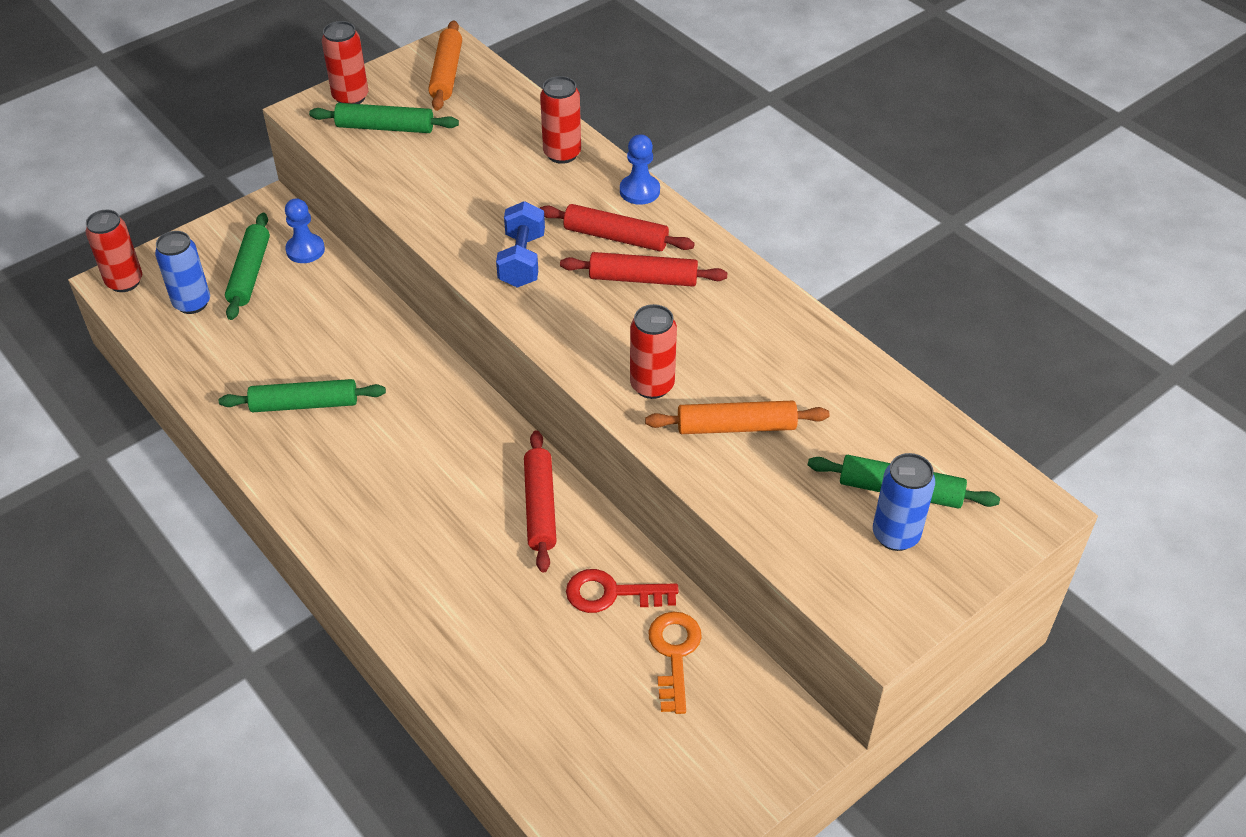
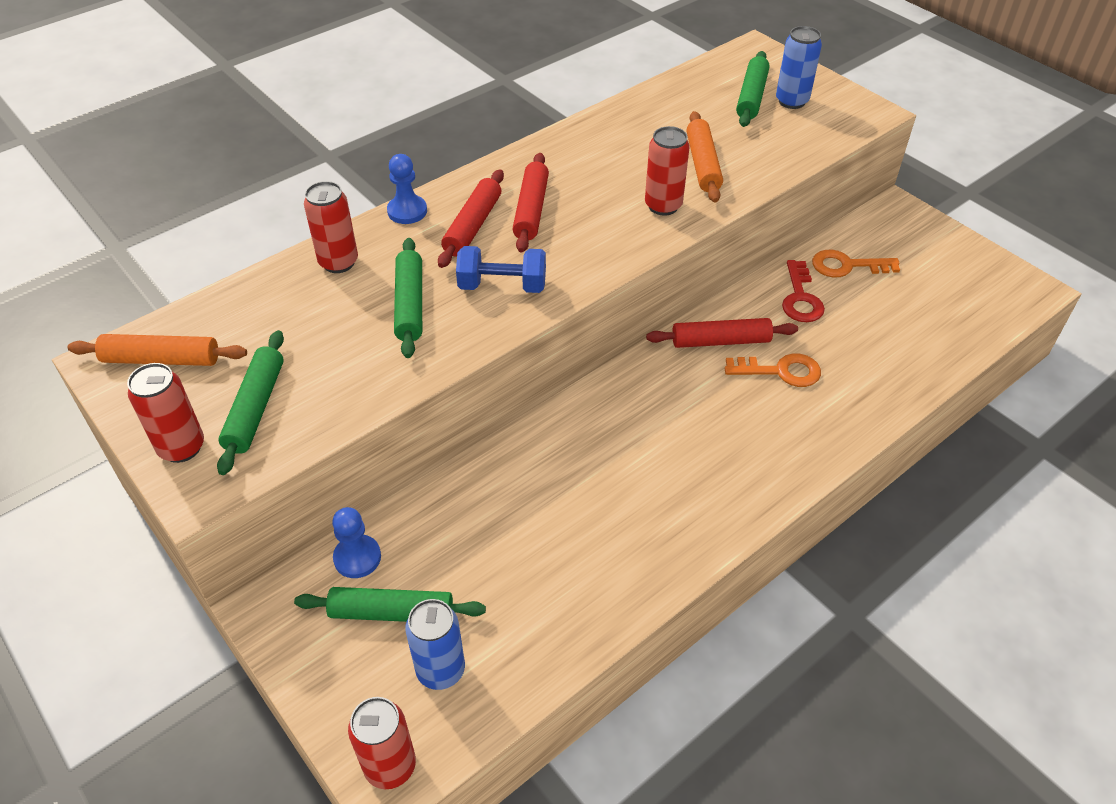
camera: 90 degrees left, 0 degrees up
green rolling pin [219,379,386,412] -> green rolling pin moved to [394,238,422,358]
none -> orange key [725,353,821,387]

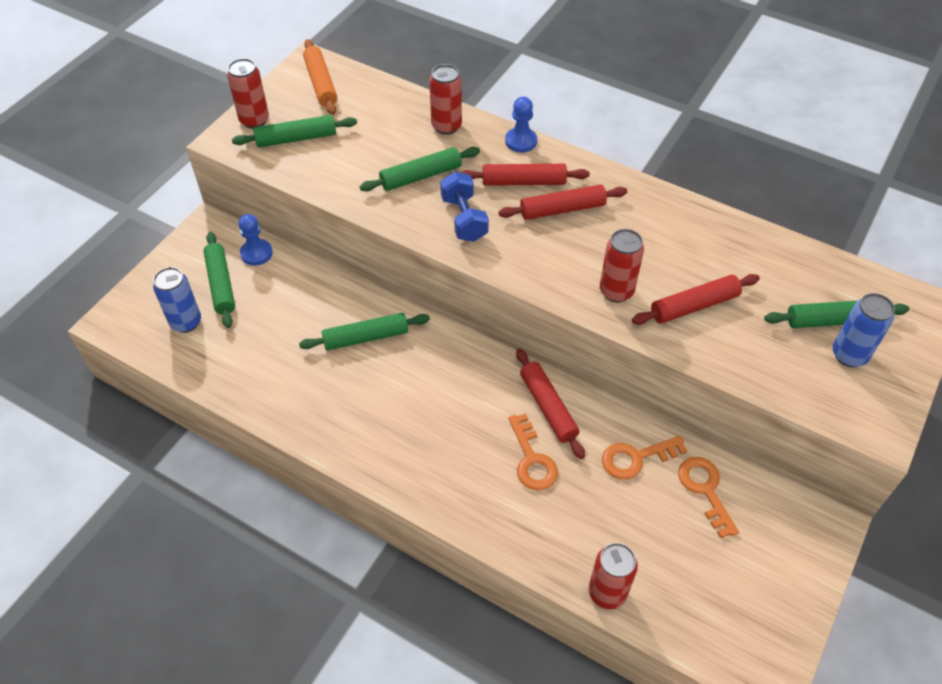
camera: 70 degrees right, 5 degrees up
red can [348,697,416,789] -> red can moved to [589,543,638,609]
orange rolling pin [686,111,723,203] -> red rolling pin [632,274,760,325]
red key [782,260,825,322] -> orange key [602,436,687,479]
none -> green rolling pin [299,313,430,350]

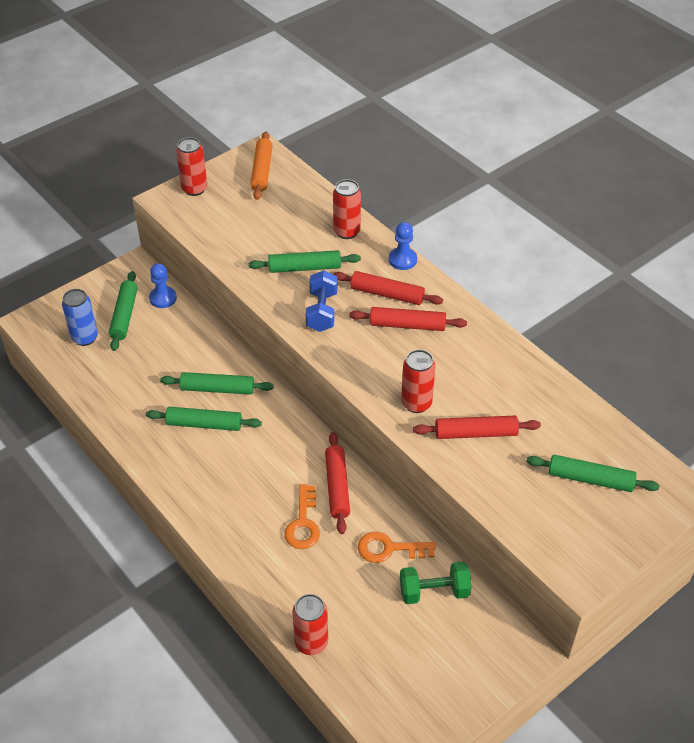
camera: 20 degrees right, 5 degrees down
green rolling pin [232,115,357,147] -> green rolling pin moved to [146,407,262,431]
orange key [678,457,739,538] -> green dumbbell [400,562,472,604]
blue can [833,293,895,367] -> none

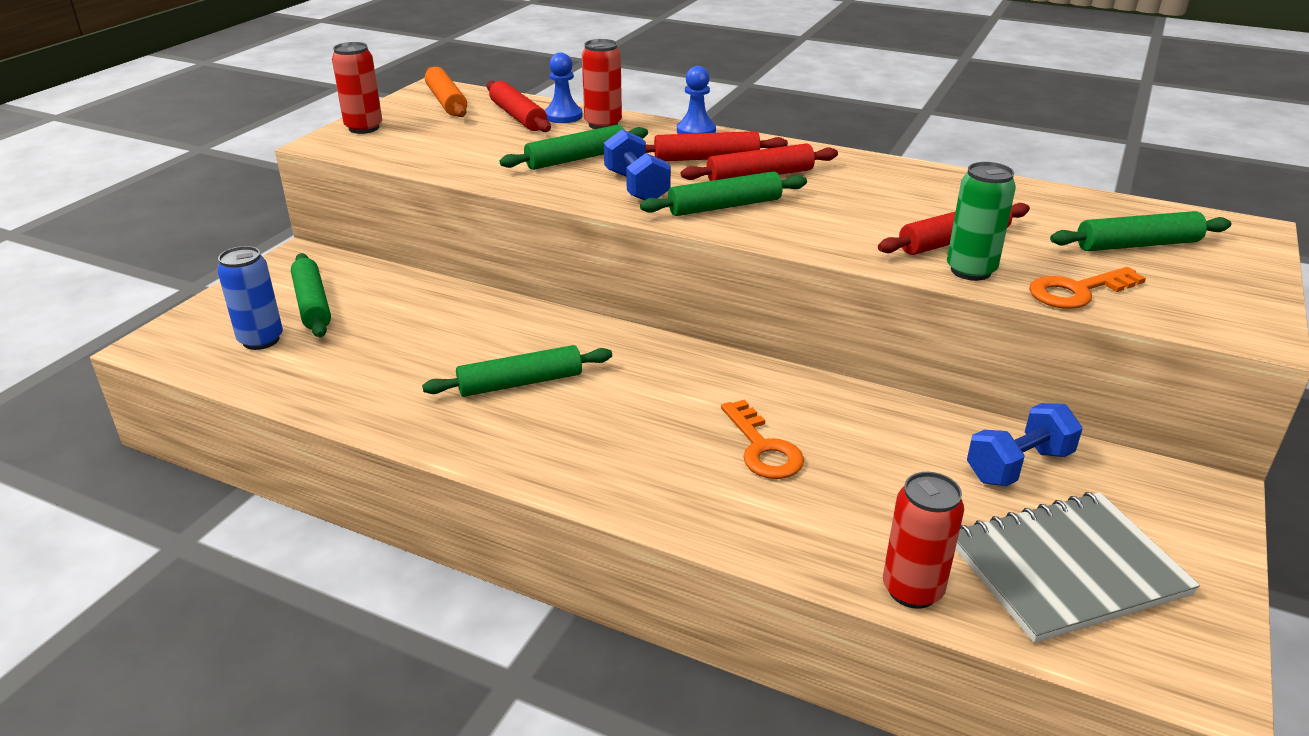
camera: 25 degrees left, 15 degrees down
blue pawn [149,263,177,308] -> blue pawn moved to [544,53,583,123]
green rolling pin [160,372,274,395] -> green rolling pin moved to [640,171,807,216]
red rolling pin [325,432,350,534] -> red rolling pin moved to [487,81,551,132]
orange key [358,532,436,563] -> orange key moved to [1029,267,1146,309]
green dumbbell [400,562,472,604] -> blue dumbbell [967,403,1083,486]
red can [401,350,436,413] -> none
none -> green can [947,162,1016,281]
none -> grey notebook [956,492,1200,643]

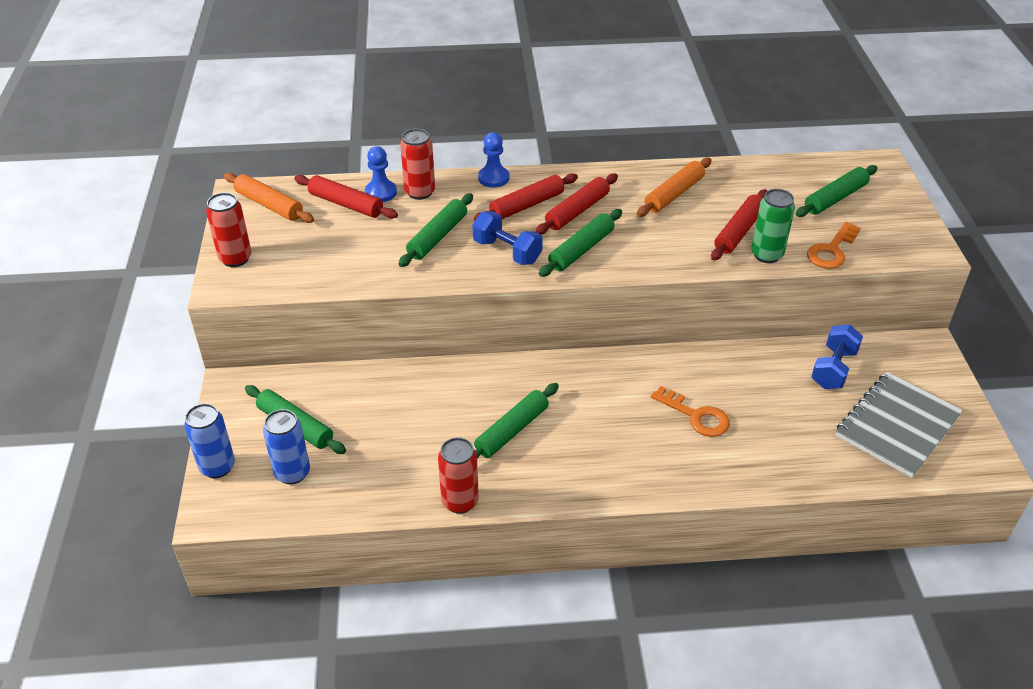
camera: 30 degrees left, 10 degrees up
red can [883,472,964,609] -> red can moved to [438,437,479,514]
none -> blue can [184,403,235,478]
none -> orange rolling pin [637,158,712,217]

